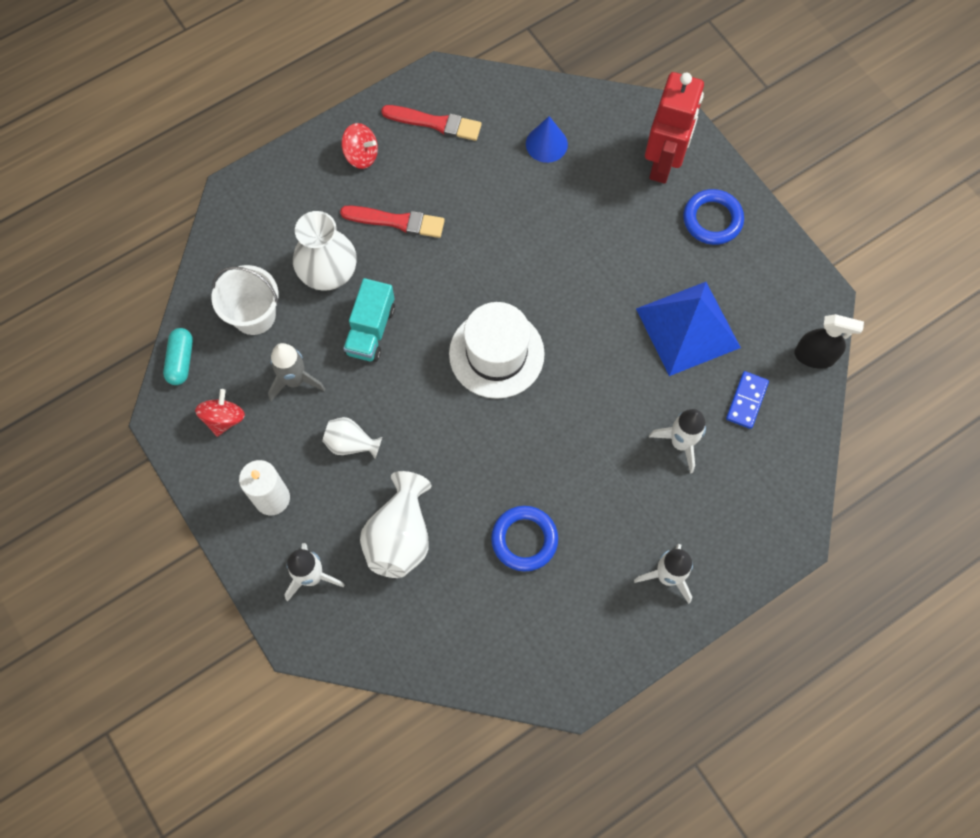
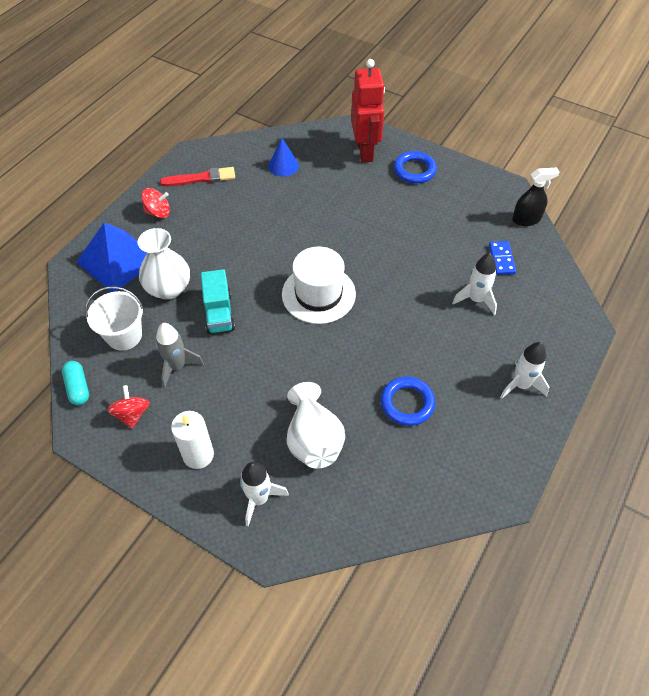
camera: 25 degrees left, 15 degrees down
white vase [322,417,382,459] -> none
red brush [340,206,445,238] -> none
blue pyramid [636,282,741,376] -> blue pyramid moved to [76,222,147,292]

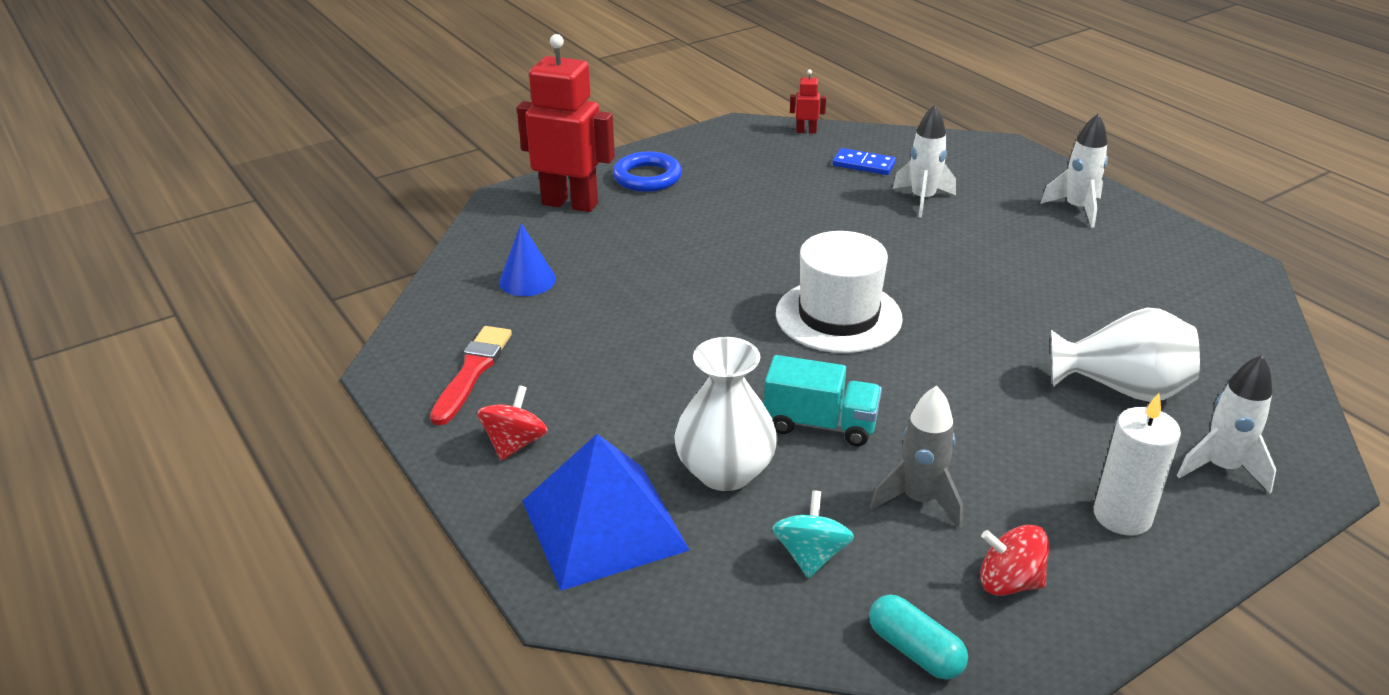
camera: 65 degrees left, 20 degrees down
turquoise capsule [62,361,89,405] -> turquoise capsule turned 45 degrees clockwise [869,594,968,680]
white bucket [85,286,144,351] -> turquoise spinning top [772,490,854,578]
blue ring [381,376,435,426] -> none
black spray bottle [512,167,559,226] -> red robot [790,70,826,134]

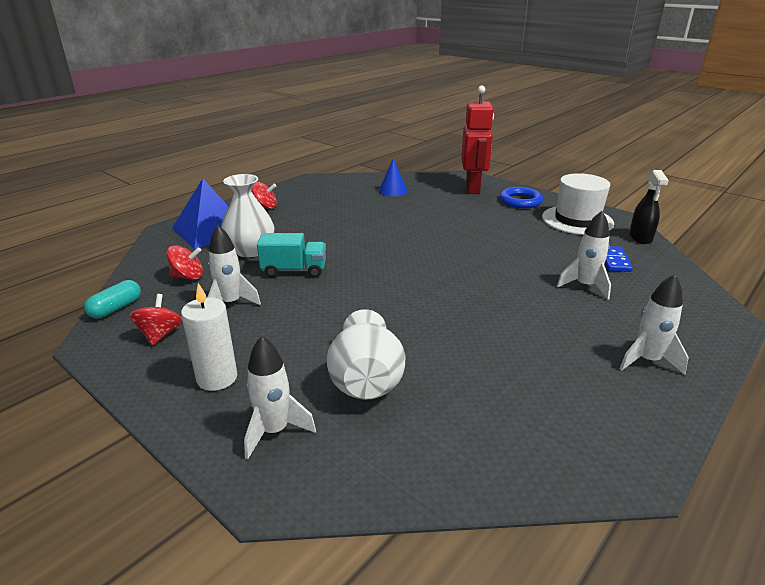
camera: 75 degrees right, 5 degrees down
red brush [430,326,512,425] -> none
turquoise truck [764,355,882,446] -> turquoise truck turned 90 degrees counterclockwise [257,233,326,277]
turquoise spinning top [772,490,854,578] -> red spinning top [167,245,203,280]
white hat [776,231,903,353] -> white hat moved to [542,173,614,235]
red robot [790,70,826,134] -> black spray bottle [629,170,669,244]
grey rocket [870,386,963,529] -> white rocket [208,225,261,305]

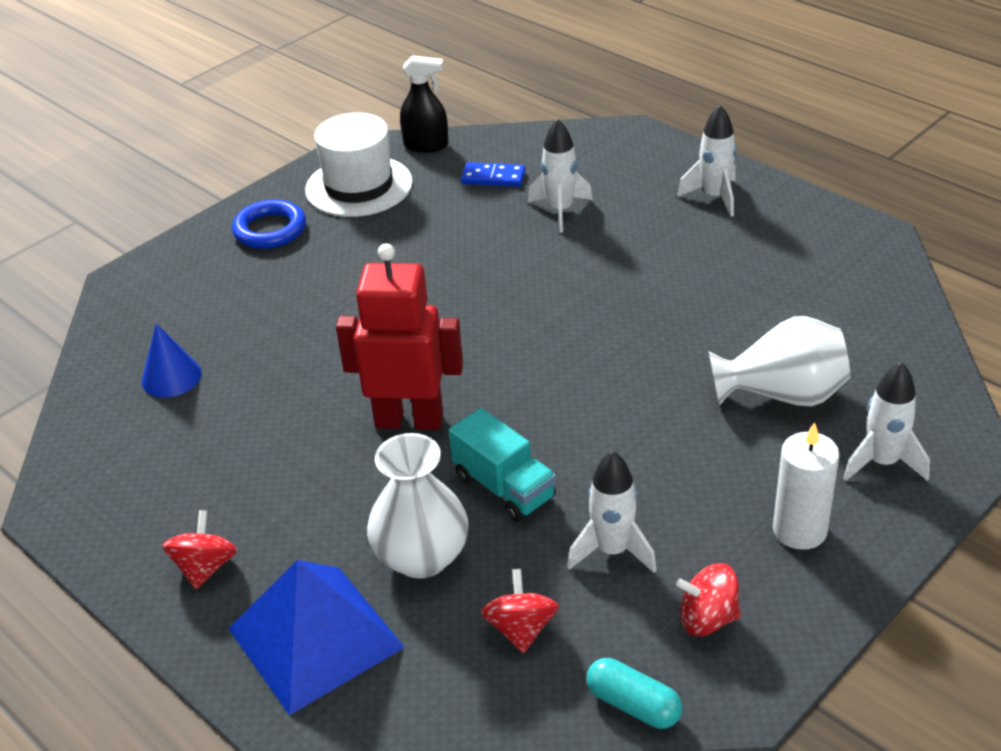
camera: 85 degrees left, 10 degrees up
turquoise truck [257,233,326,277] -> turquoise truck turned 135 degrees clockwise [449,408,556,522]
red robot [461,85,494,194] -> red robot moved to [336,243,463,430]

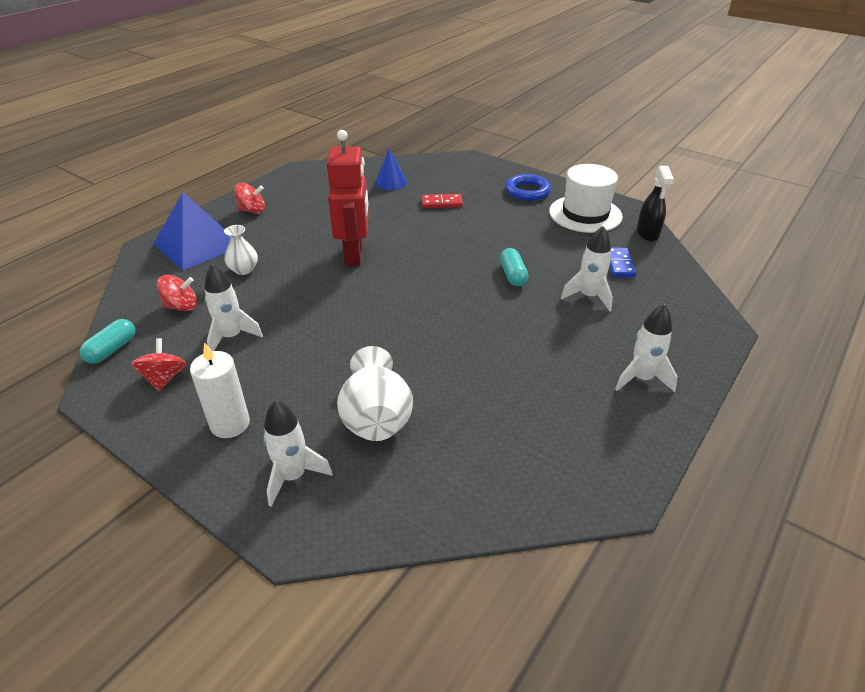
camera: 80 degrees right, 0 degrees up
white vase [367,433,469,579] -> white vase [224,225,258,275], size x0.58
turquoise truck [449,408,556,522] -> none
none -> red domino [422,194,463,208]
none -> turquoise capsule [500,248,529,286]

